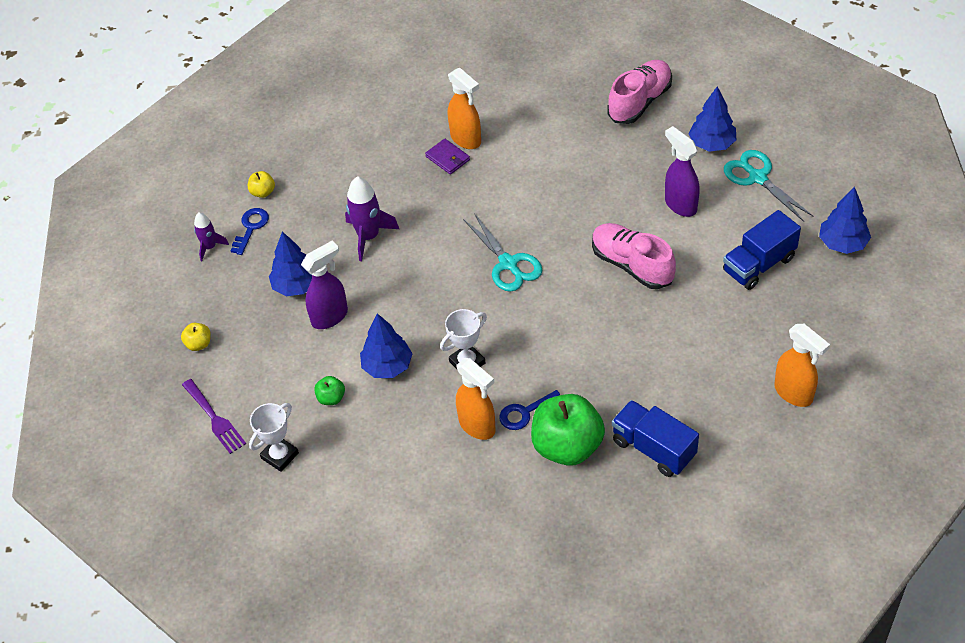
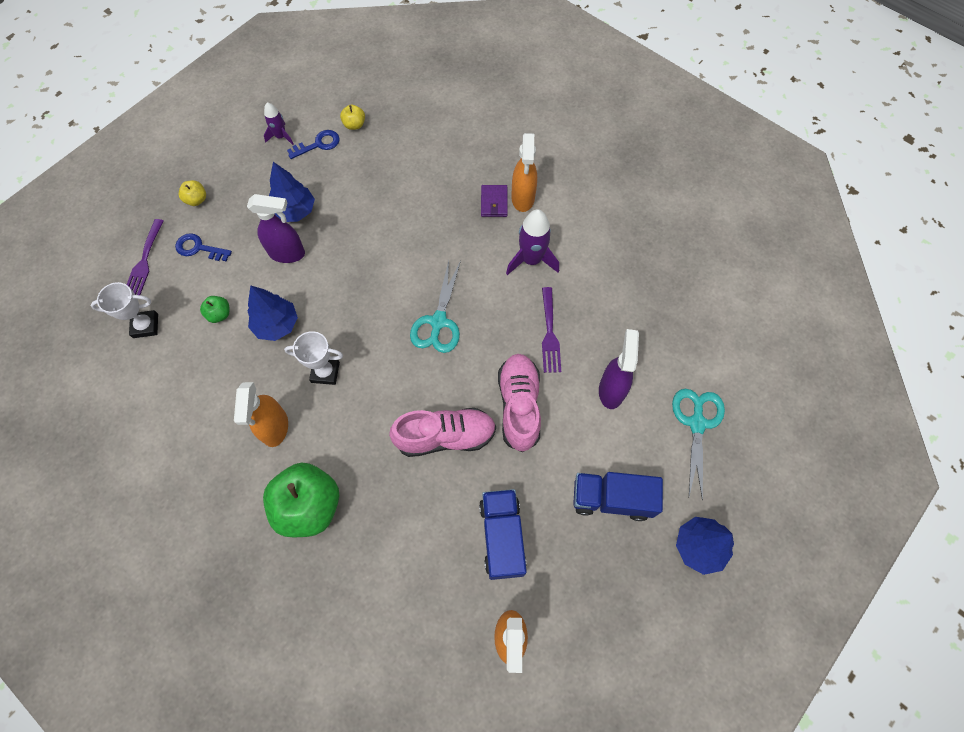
camera: 40 degrees right, 15 degrees up
purple rocket [345,176,399,261] -> purple rocket moved to [506,209,559,275]
blue key [499,390,560,430] -> blue key moved to [175,233,232,261]
pink shoe [607,60,672,124] -> pink shoe moved to [389,408,496,457]
blue truck [612,400,699,477] -> blue truck moved to [479,489,527,580]
blue tree [689,86,736,152] -> none
none -> purple fork [542,287,561,373]

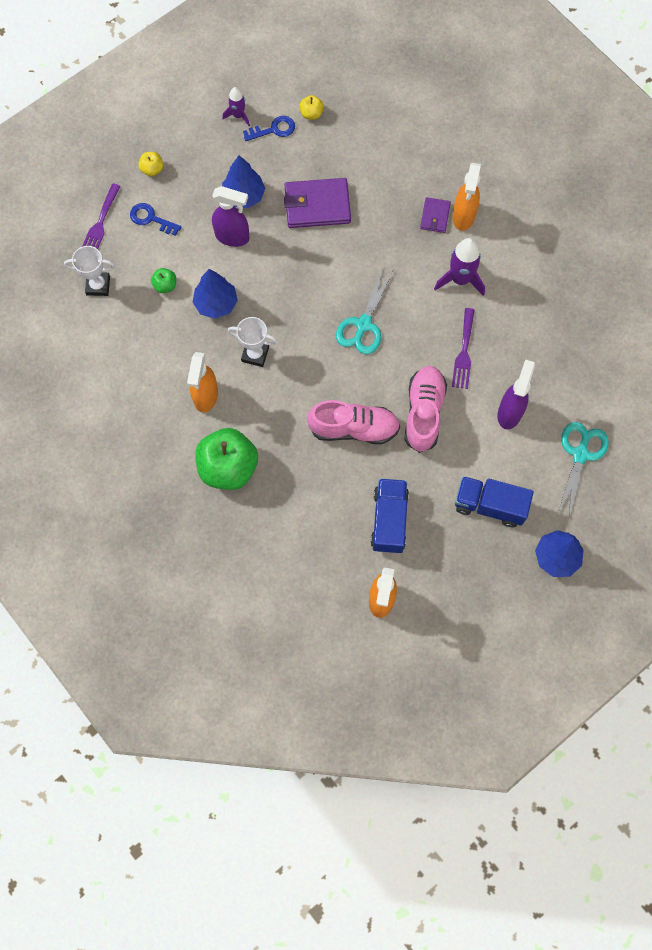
camera: 10 degrees right, 5 degrees up
none -> purple wallet [284,178,351,228]

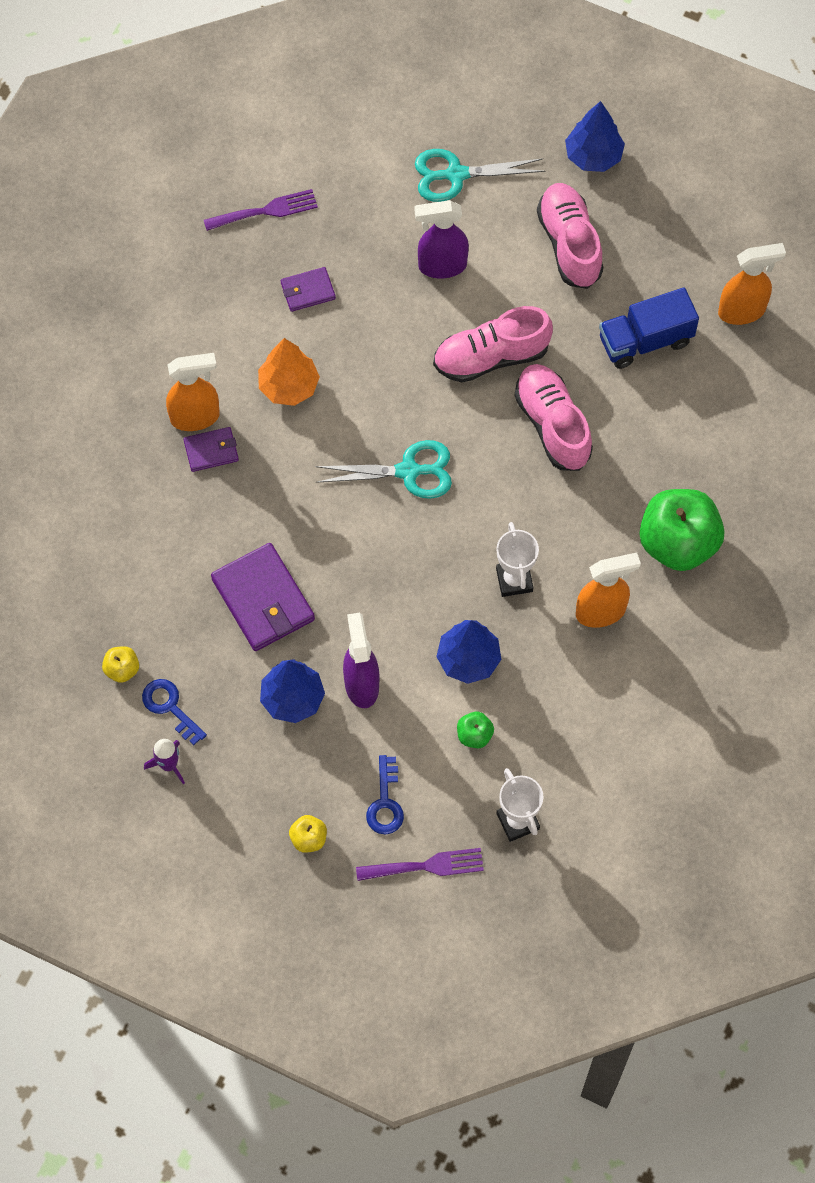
camera: 115 degrees left, 5 degrees down
purple rocket [434,238,485,296] -> orange tree [258,338,320,406]
purple fork [452,308,475,389] -> purple fork moved to [204,189,318,231]
blue truck [455,476,534,527] -> pink shoe [537,183,604,289]
none -> purple wallet [281,267,336,312]

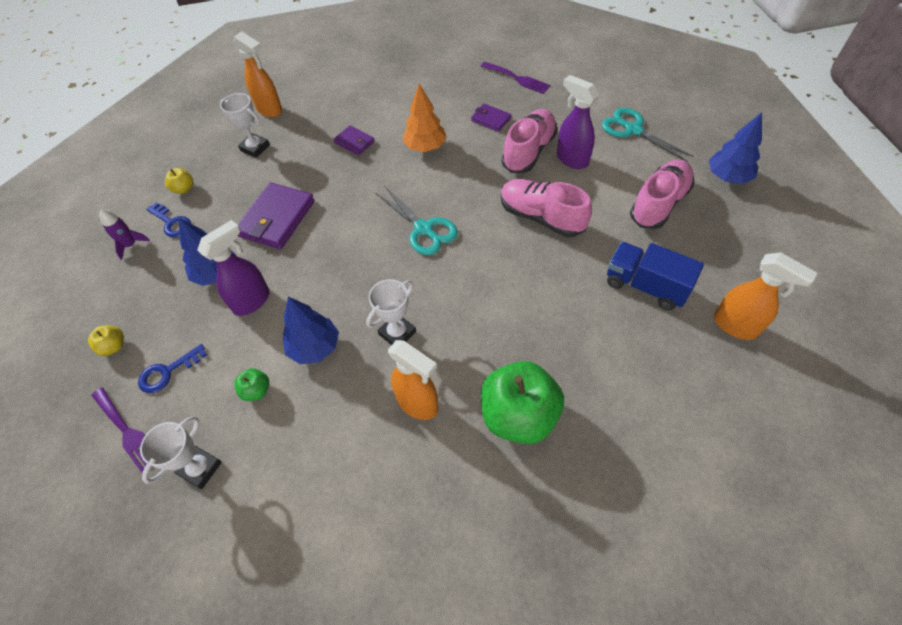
camera: 55 degrees right, 10 degrees down
blue key [142,679,207,745] -> blue key turned 120 degrees clockwise [146,202,191,237]
orange spray bottle [166,353,220,431] -> orange spray bottle moved to [233,32,282,117]
pink shoe [515,364,593,471] -> pink shoe moved to [502,109,557,173]
none -> white trophy [220,93,270,158]

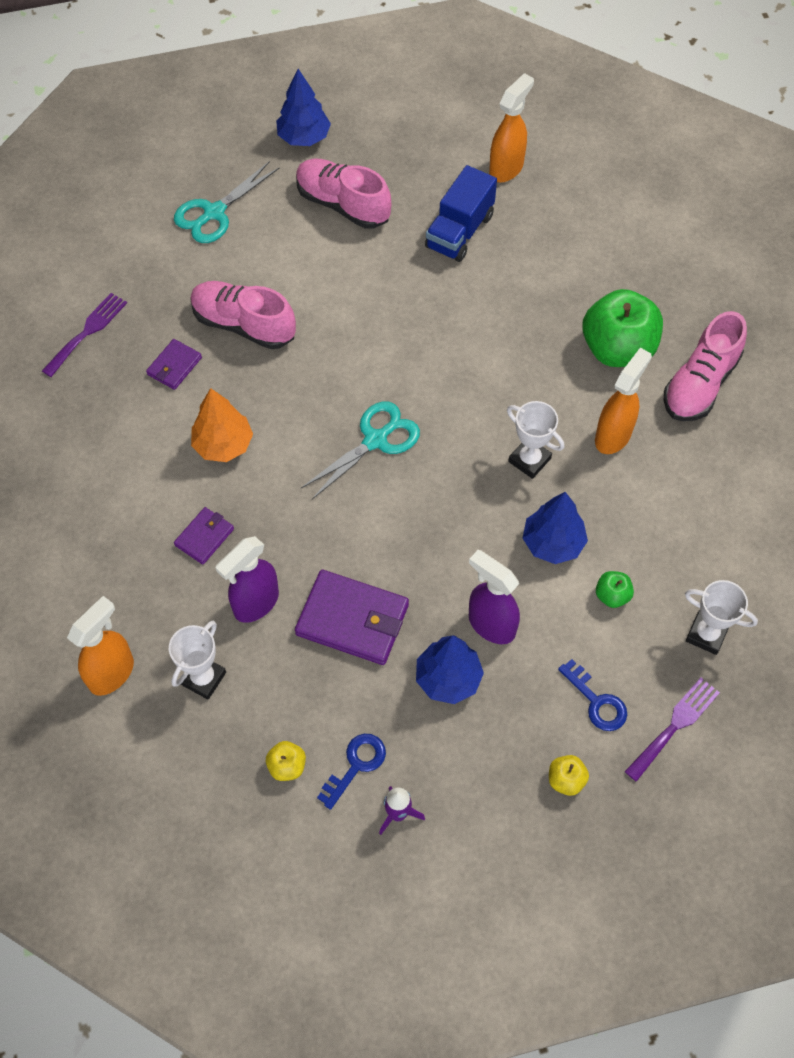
camera: 95 degrees left, 5 degrees up
pink shoe [501,179,592,237] -> pink shoe moved to [664,311,747,421]
purple spray bottle [557,75,599,169] -> purple spray bottle moved to [215,536,279,623]

